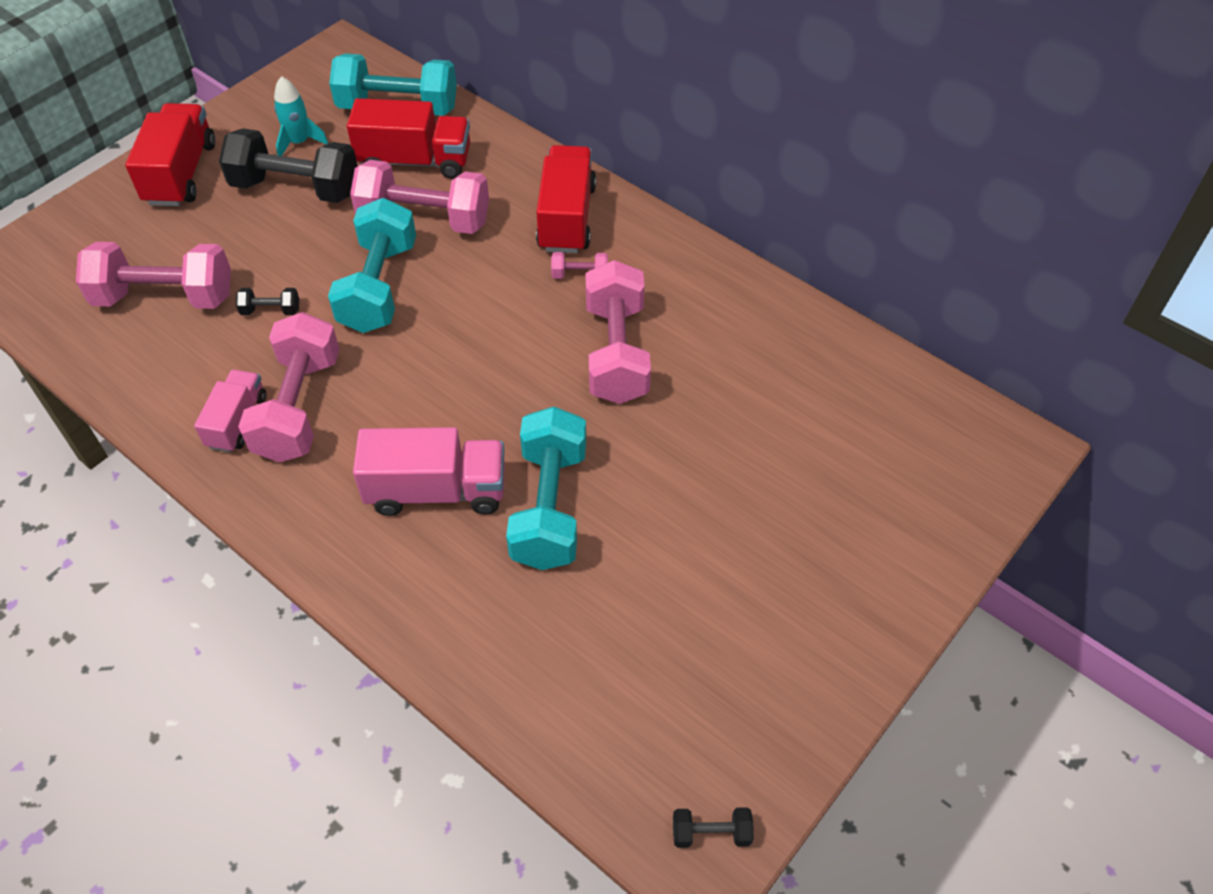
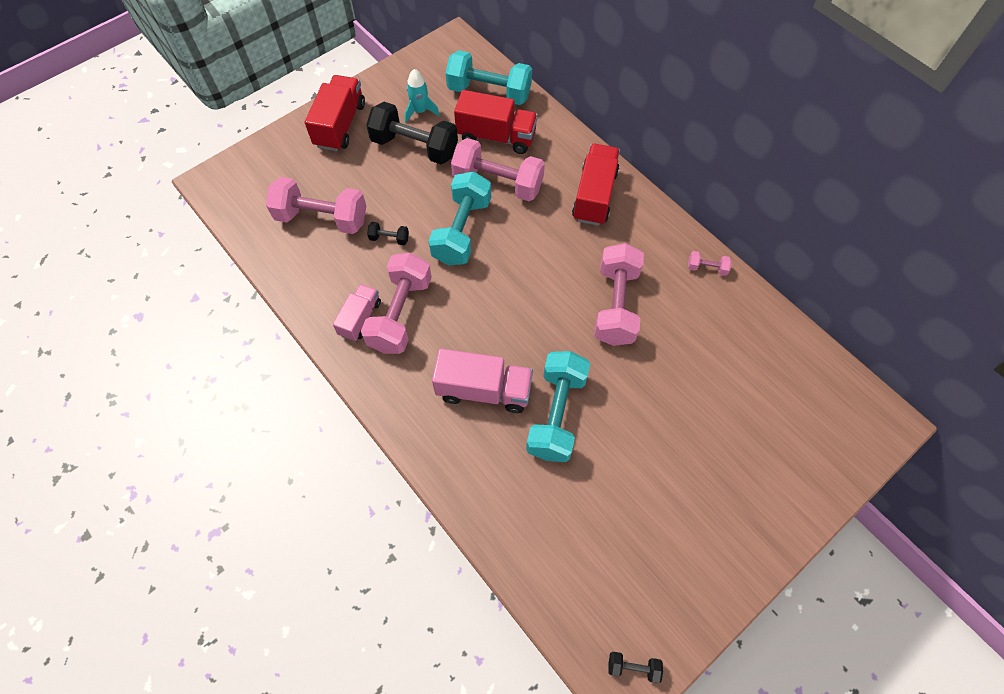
camera: 10 degrees right, 10 degrees up
pink dumbbell [551,252,608,279] -> pink dumbbell moved to [688,251,732,276]

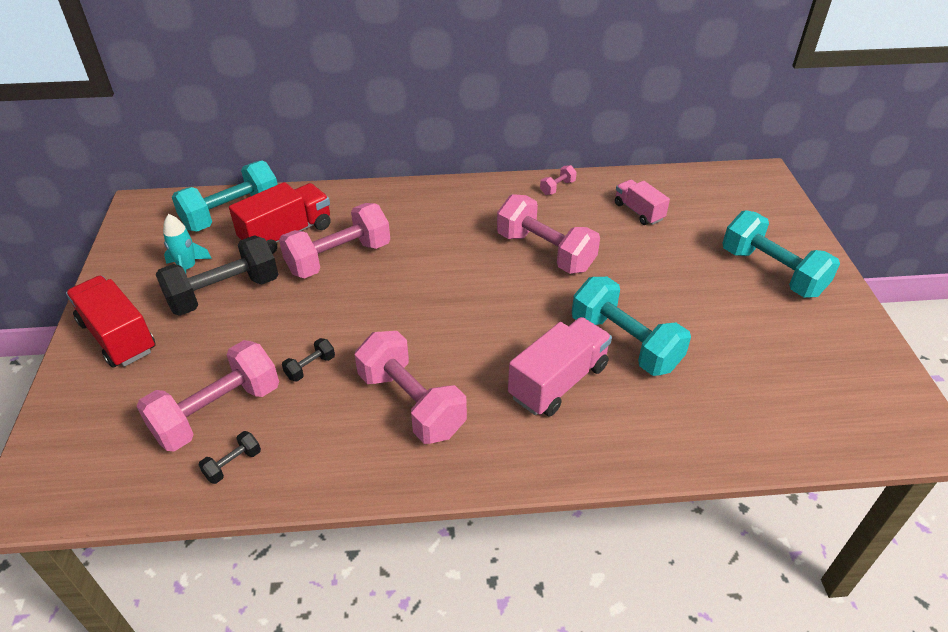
camera: 55 degrees left, 20 degrees down
pink truck [333,284,381,341] -> pink truck moved to [615,180,670,225]
turquoise dumbbell [428,171,491,266] -> turquoise dumbbell moved to [722,210,840,298]
red truck [572,144,620,226] -> none
black dumbbell [608,652,663,683] -> black dumbbell moved to [198,431,261,484]

